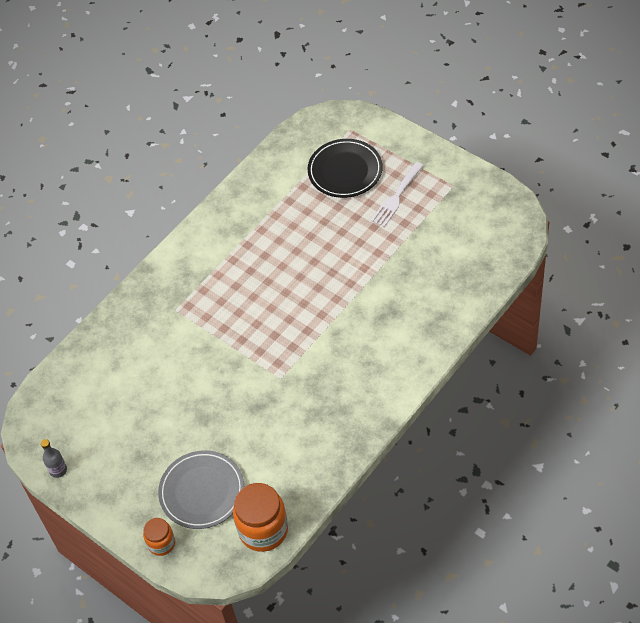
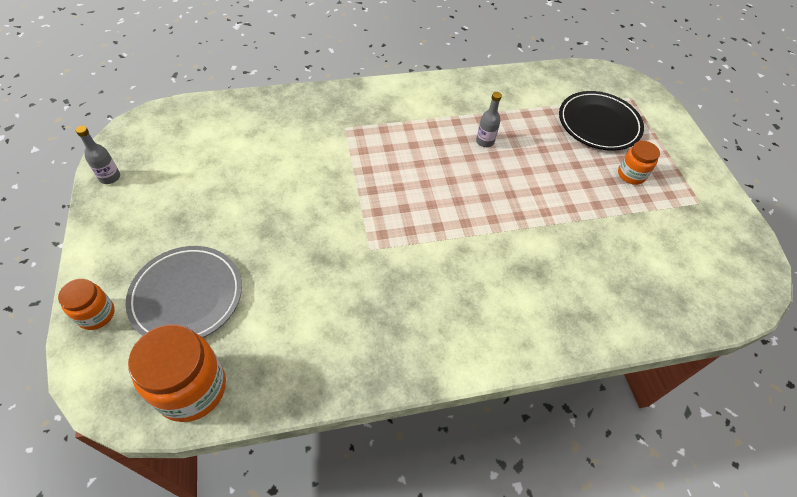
camera: 30 degrees right, 0 degrees up
white fork [371,162,424,227] -> orange jar [618,141,660,185]
none -> grey bottle [476,92,502,147]

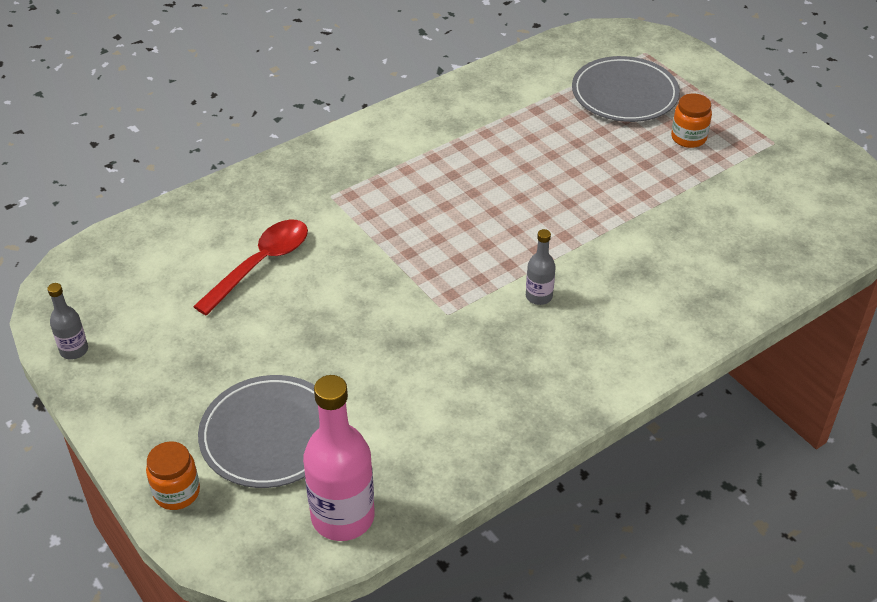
camera: 20 degrees left, 10 degrees down
orange jar [128,324,226,422] -> pink bottle [303,375,375,541]
grey bottle [476,92,502,147] -> grey bottle moved to [526,229,556,305]
black plate [559,91,644,151] -> grey plate [572,56,680,122]
none -> red spoon [193,220,308,316]

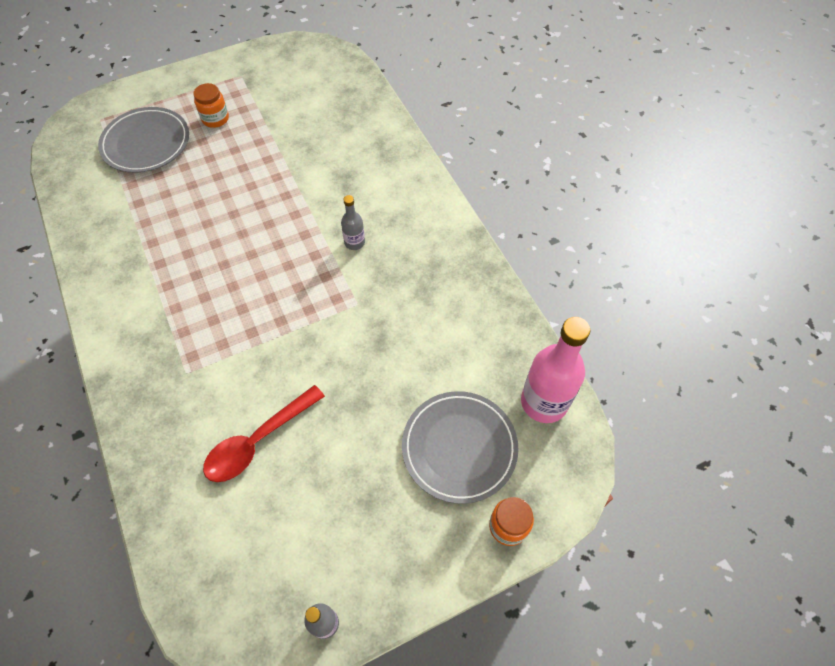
camera: 80 degrees left, 15 degrees up
red spoon [193,220,308,316] -> red spoon turned 90 degrees counterclockwise [203,385,325,482]

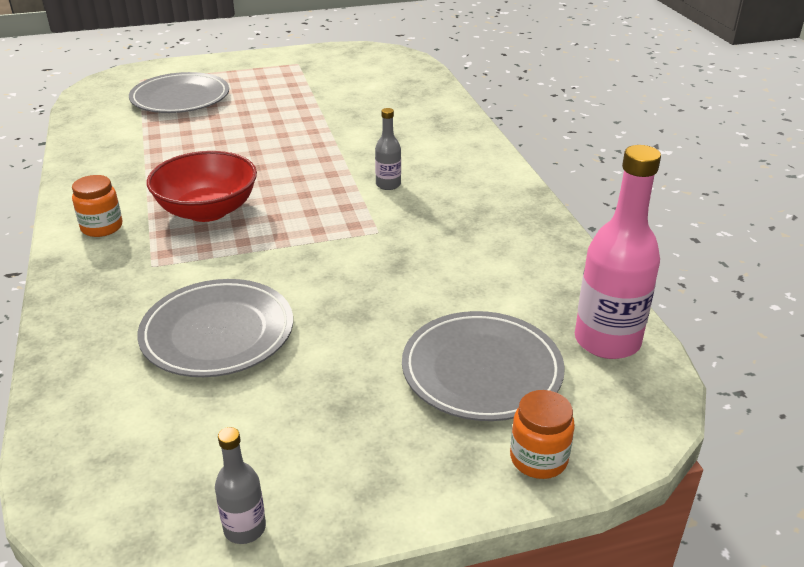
camera: 10 degrees right, 25 degrees down
orange jar [193,83,229,128] -> orange jar moved to [72,175,122,237]
red spoon [203,385,325,482] -> grey plate [137,279,293,377]
none -> red bowl [147,151,257,222]

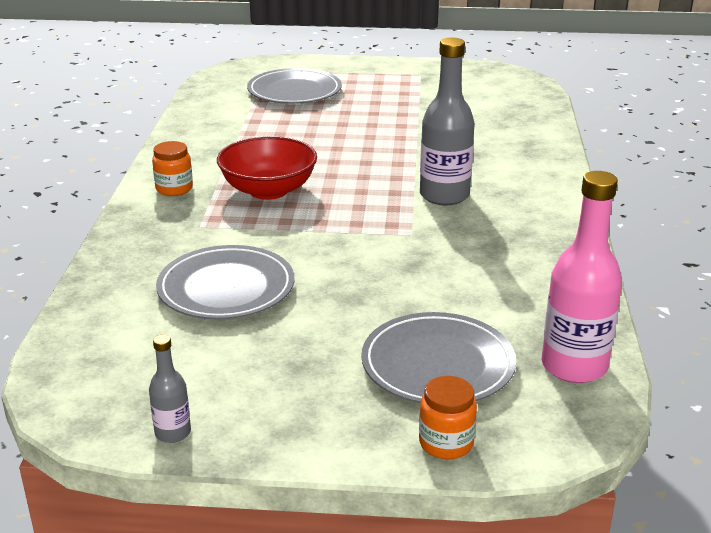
camera: 20 degrees right, 5 degrees down
grey bottle [375,108,401,190] -> grey bottle [420,37,474,206], size x2.00

